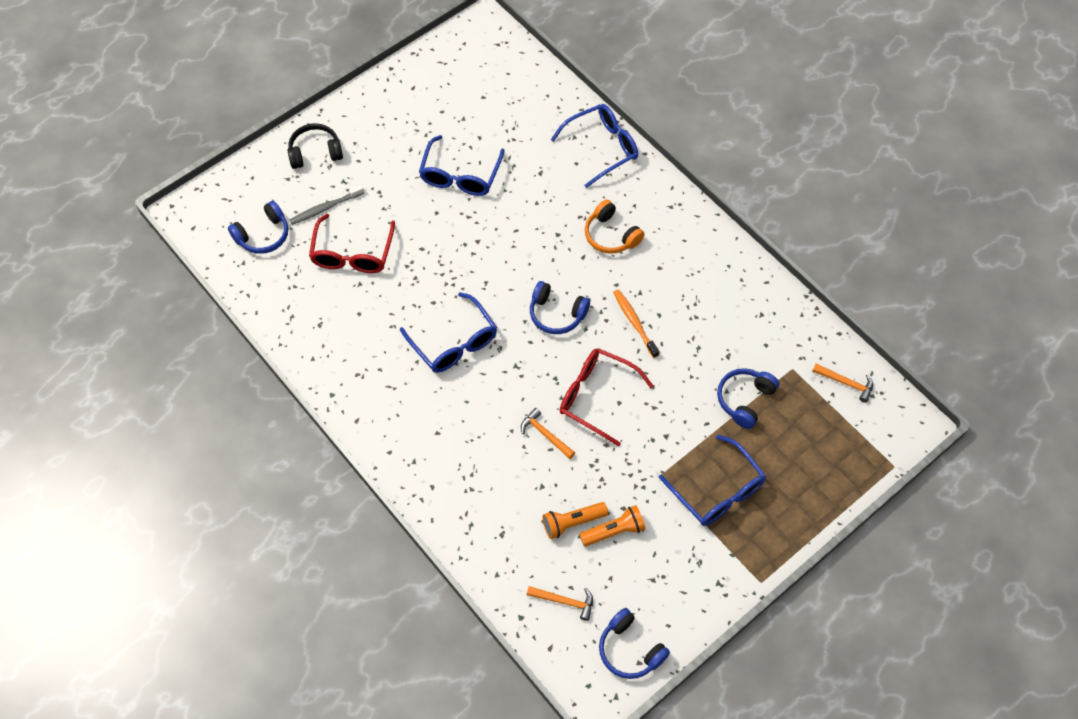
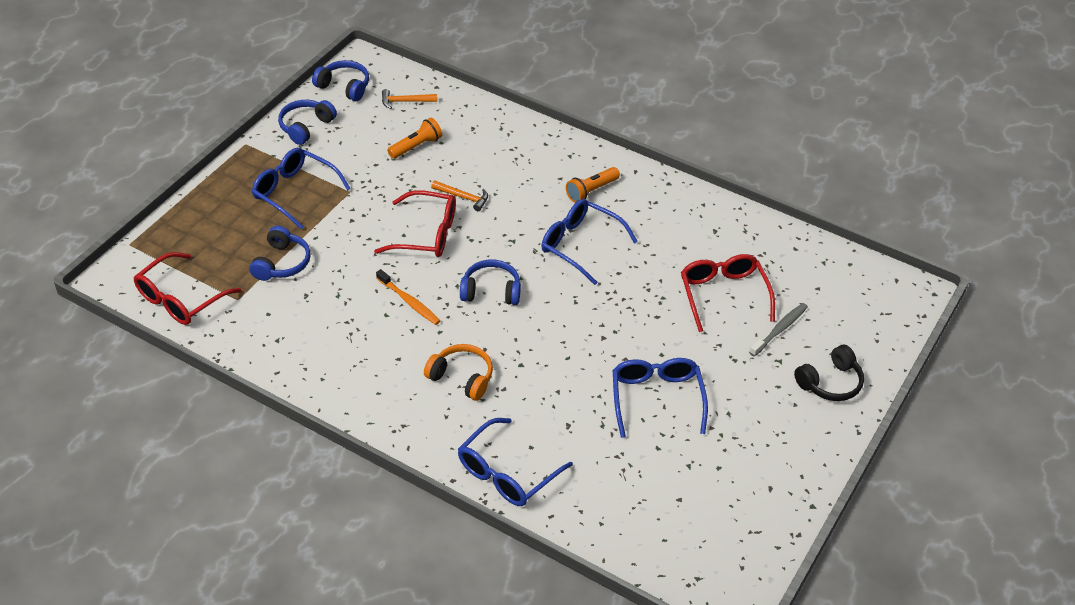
camera: 160 degrees right, 15 degrees down
blue headphones [228,201,288,254] -> blue headphones moved to [278,100,337,145]
orange flashlight [579,505,646,546] -> orange flashlight moved to [566,167,620,203]
orange hammer [813,364,873,403] -> red glasses [133,252,241,325]

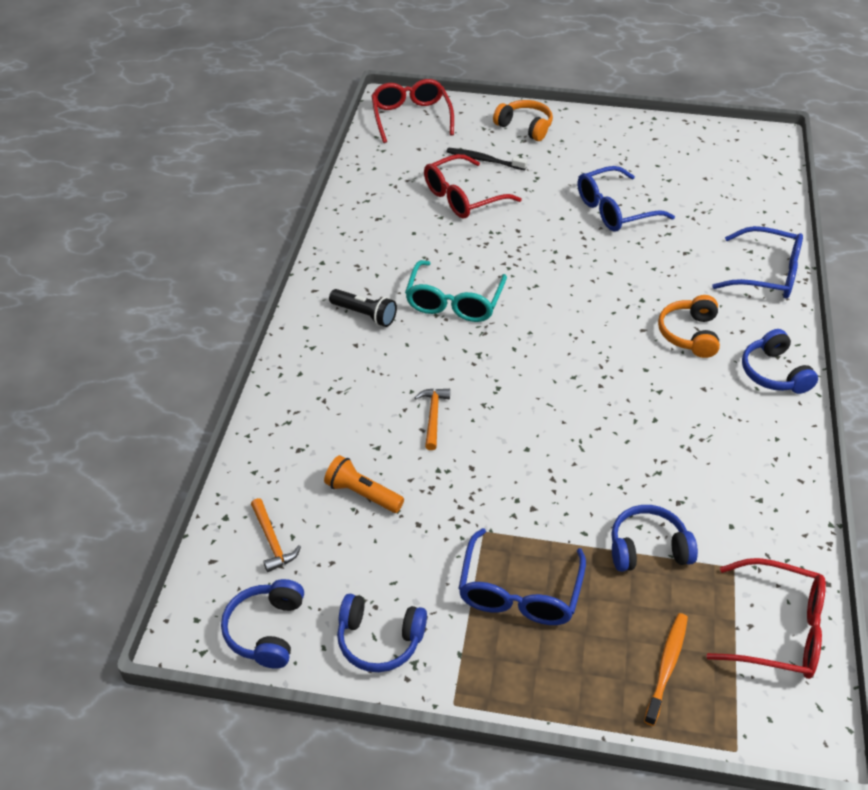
camera: 110 degrees left, 0 degrees up
red glasses [374,190,456,257] -> red glasses moved to [371,79,454,143]
orange toothbrush [376,269,440,325] -> orange toothbrush moved to [644,613,688,726]
blue headphones [460,259,521,305] -> blue headphones moved to [742,329,818,394]
blue glasses [541,199,638,285] -> turquoise glasses [405,260,507,322]
orange flashlight [566,167,620,203] -> black flashlight [329,289,397,327]
grey toothbrush [749,303,808,357] -> black toothbrush [446,148,527,170]
black headphones [794,345,864,401] -> orange headphones [493,100,553,141]

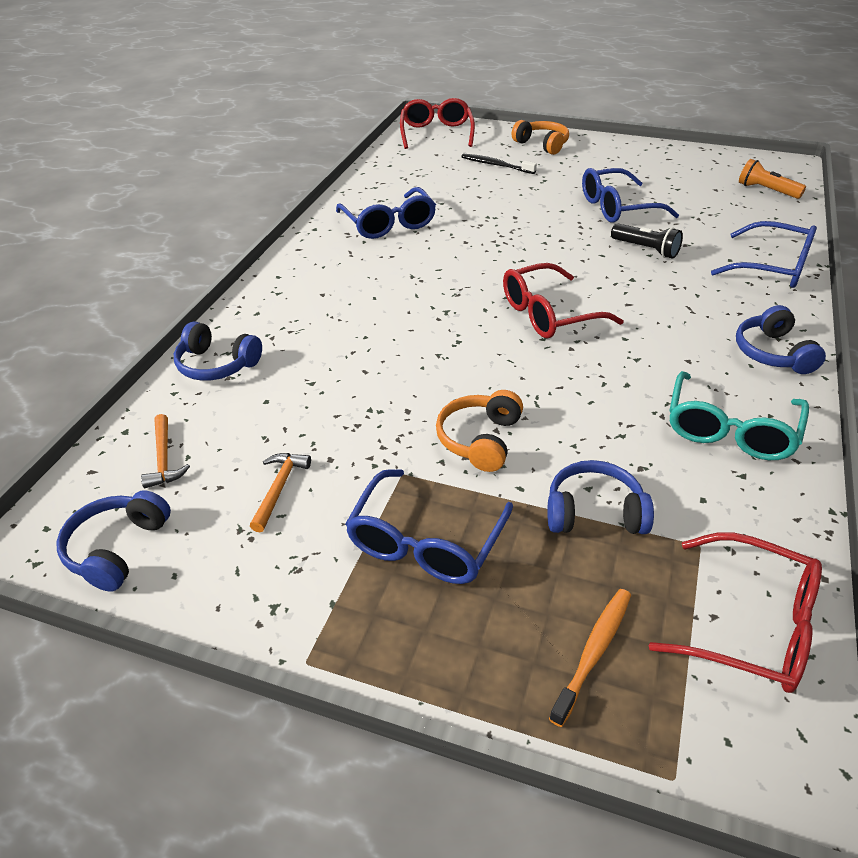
camera: 10 degrees right, 5 degrees down
orange flashlight [324,455,404,513] -> orange flashlight moved to [739,159,806,199]
black flashlight [329,289,397,327] -> black flashlight moved to [611,224,683,259]
blue headphones [337,594,427,672] -> blue headphones moved to [174,321,262,381]
turquoise glasses [405,260,507,322] -> turquoise glasses moved to [669,371,809,460]
orange hammer [414,389,450,450] -> orange hammer moved to [250,453,311,532]
red glasses [424,154,522,219] -> red glasses moved to [503,263,624,338]
orange headphones [658,295,720,358] -> orange headphones moved to [436,390,523,472]
none -> blue glasses [336,187,436,239]

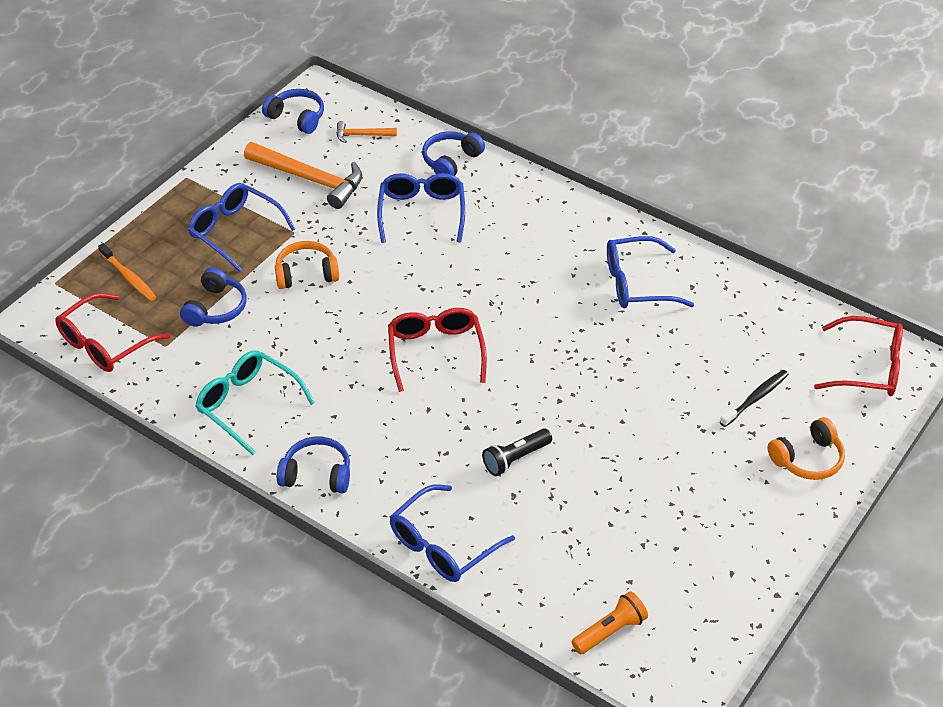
camera: 105 degrees right, 5 degrees up
orange hammer [250,453,311,532] -> orange hammer [244,142,362,209], size x2.03
orange headphones [436,390,523,472] -> orange headphones turned 45 degrees counterclockwise [275,241,339,289]
blue glasses [582,168,679,223] -> blue glasses moved to [377,173,465,243]

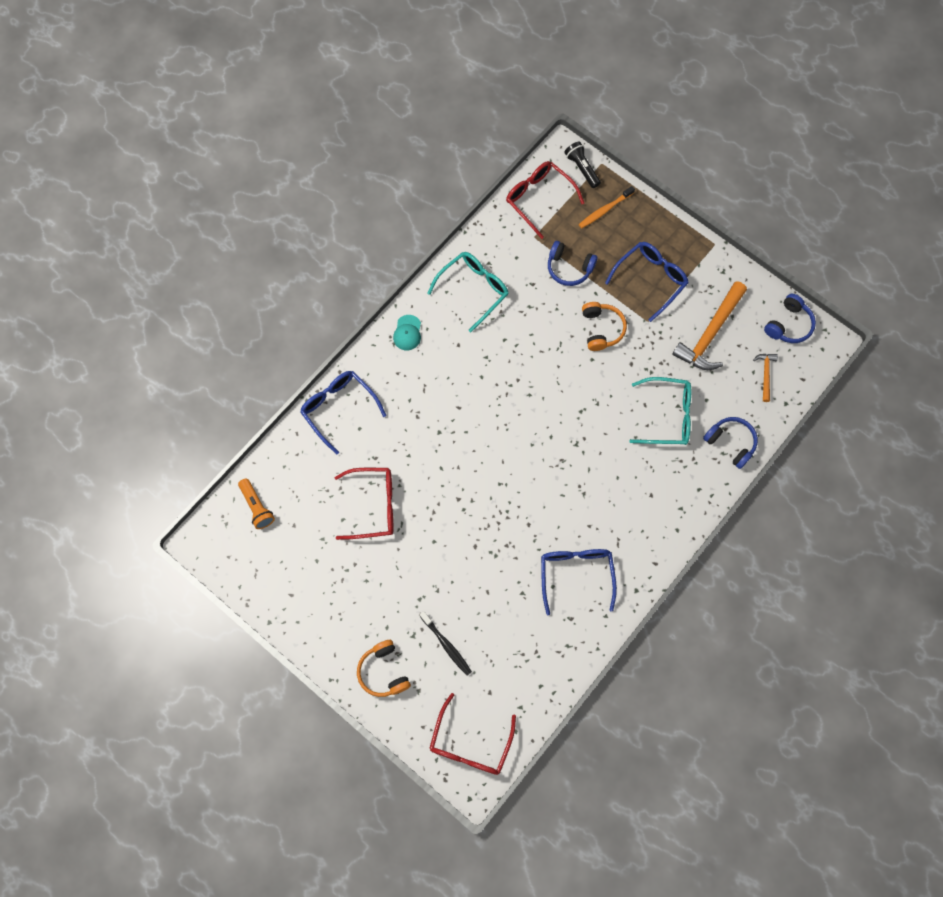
camera: 95 degrees right, 25 degrees up
blue headphones [277,436,350,493] -> turquoise cap [393,315,421,350]
blue glasses [377,173,465,243] -> turquoise glasses [629,377,691,445]
red glasses [388,308,487,392] -> red glasses moved to [334,468,393,540]
black flashlight [482,429,552,476] -> black flashlight moved to [564,142,601,188]

